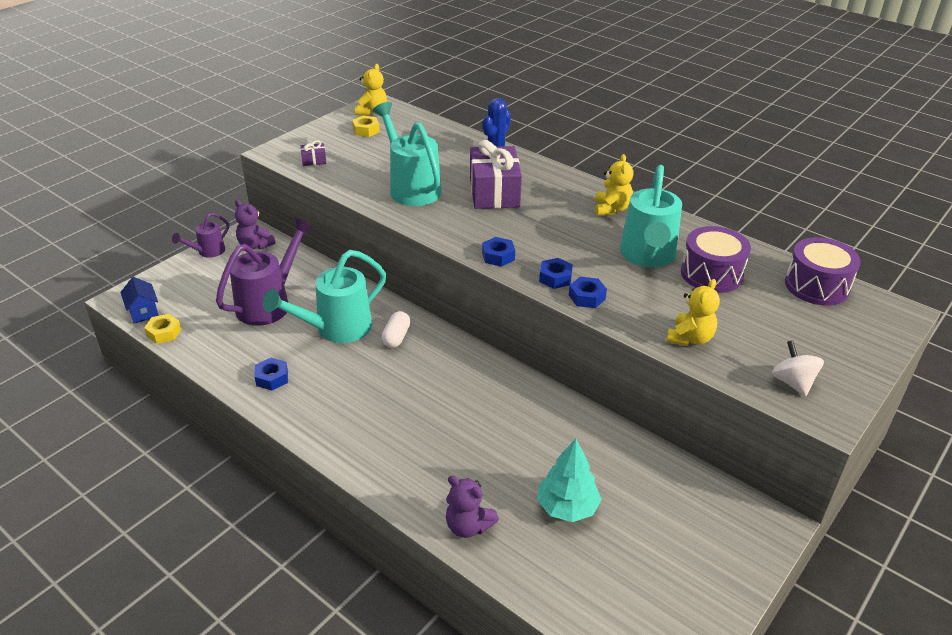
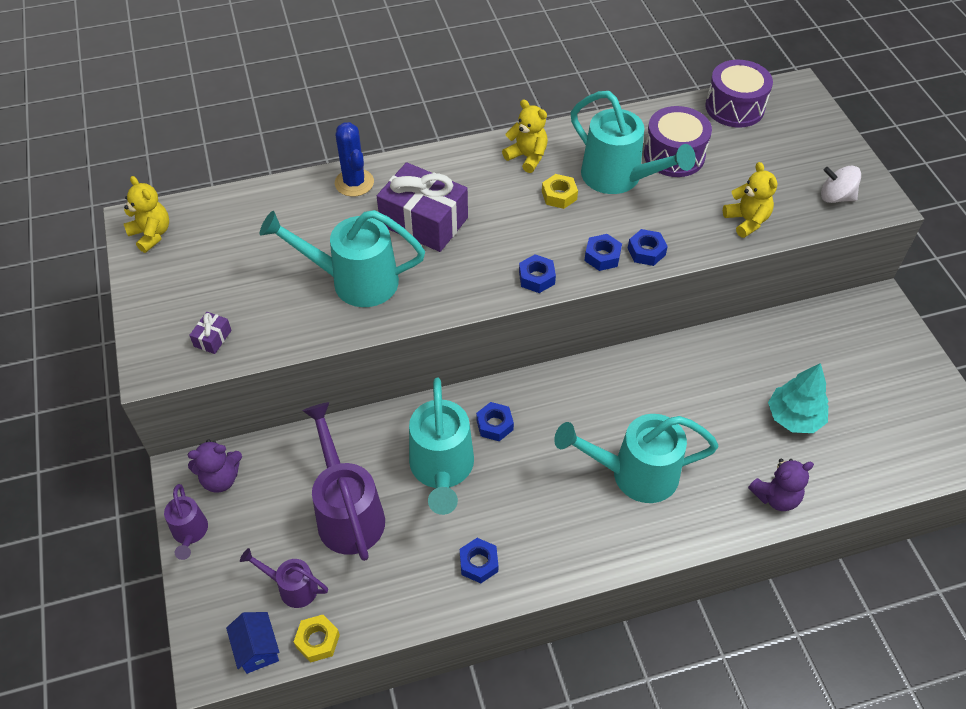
camera: 55 degrees left, 15 degrees up
blue house [120,277,159,323] -> blue house turned 60 degrees clockwise [226,612,280,674]
yellow nut [352,116,380,137] -> yellow nut moved to [542,174,578,209]
white capsule [382,311,411,348] -> blue nut [476,402,514,441]
none -> purple watering can [240,548,328,608]
none -> turquoise watering can [554,414,719,503]

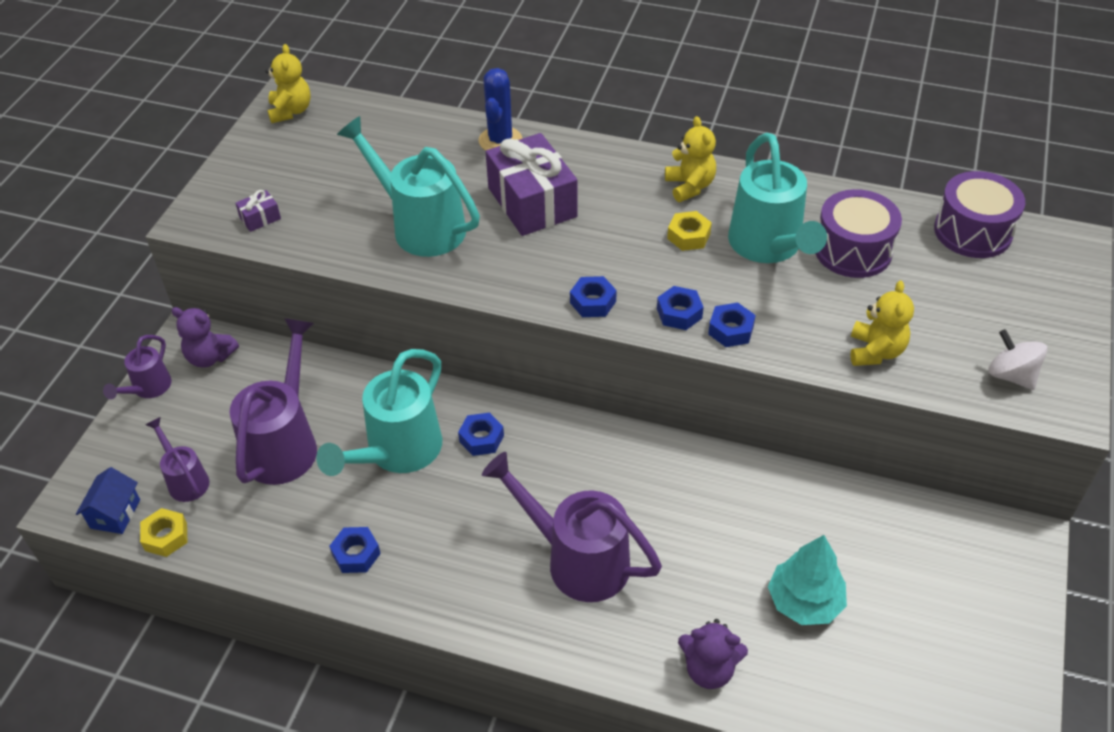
camera: 35 degrees right, 5 degrees down
turquoise watering can [554,414,719,503] -> purple watering can [482,452,662,602]

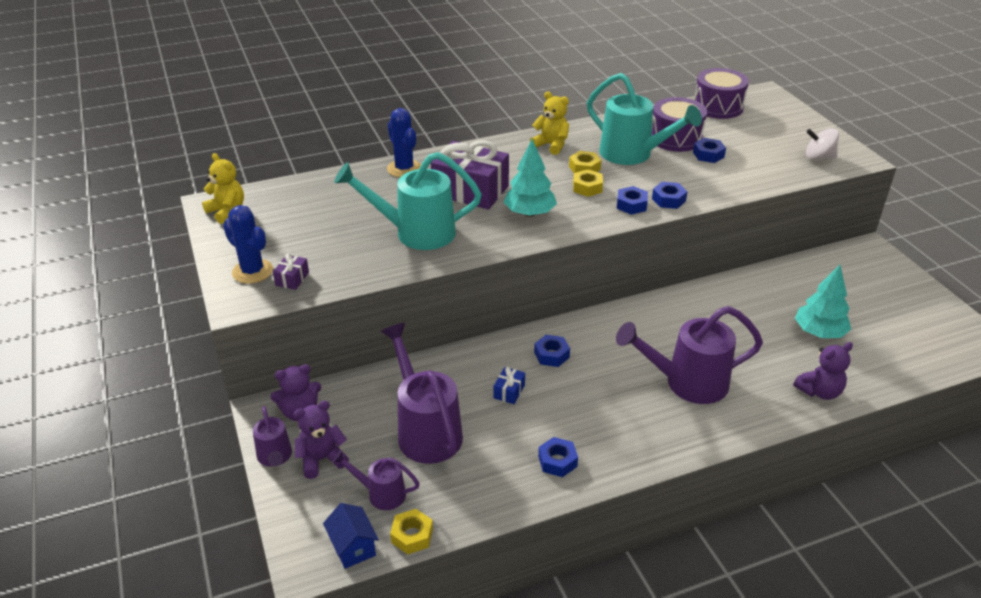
camera: 40 degrees left, 10 degrees down
turquoise watering can [316,349,442,476] -> blue gift [494,367,525,404]
blue nut [570,276,617,317] -> blue nut moved to [693,138,726,163]
yellow teddy bear [850,280,914,366] -> none
none -> blue cactus [223,205,273,284]
none -> purple teddy bear [293,400,349,479]
none -> turquoise tree [504,139,557,217]
none -> yellow nut [573,169,603,197]

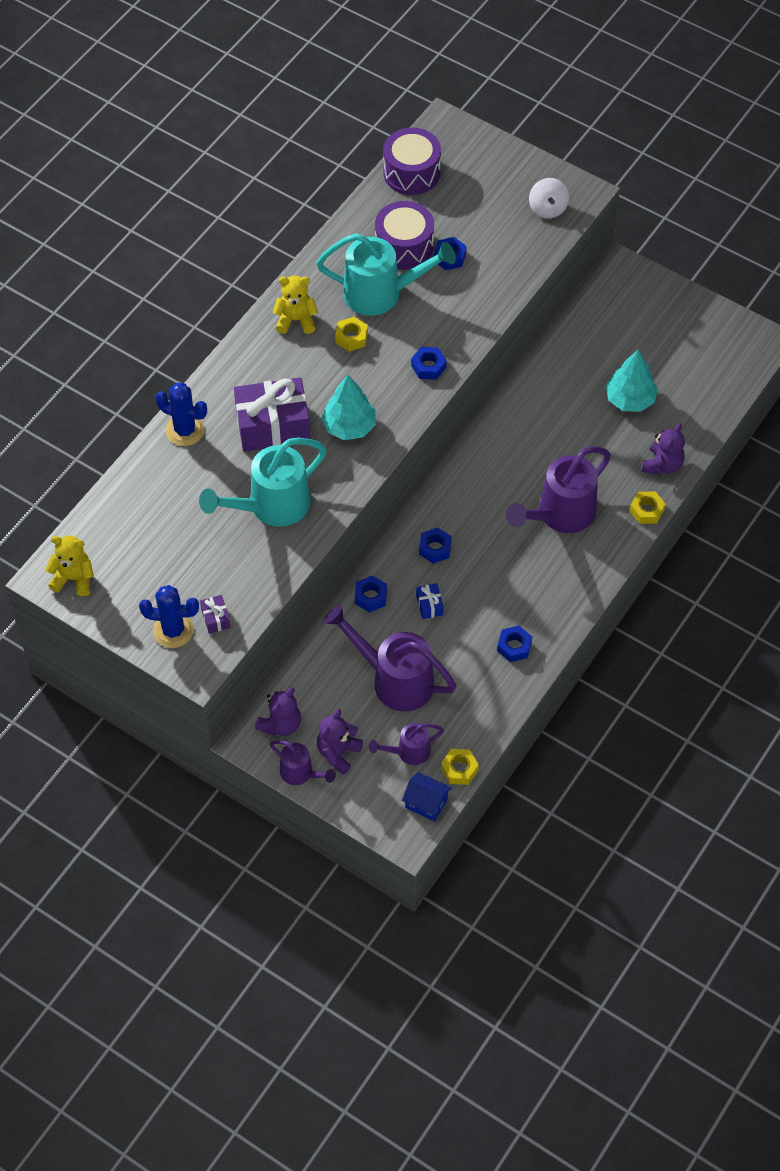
camera: 35 degrees left, 20 degrees up
yellow nut [573,169,603,197] -> yellow nut moved to [629,491,666,524]
blue nut [652,182,688,209] -> blue nut moved to [355,575,387,612]
white spinning top [806,128,839,160] -> white spinning top turned 75 degrees counterclockwise [529,178,569,219]

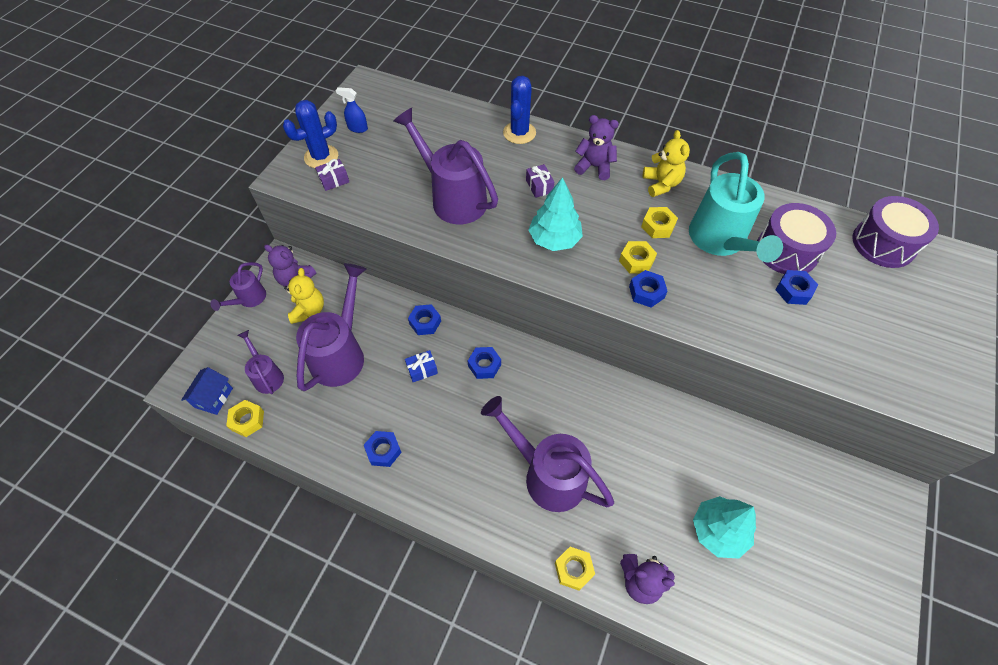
camera: 80 degrees right, 0 degrees up
yellow teddy bear [45,535,94,596] -> yellow teddy bear moved to [284,268,324,324]
blue cactus [139,585,199,648] -> blue cactus turned 60 degrees clockwise [283,100,338,168]
turquoise watering can [199,437,327,527] -> purple watering can [393,108,498,224]
purple gift [234,377,310,452] -> purple gift [526,164,554,198], size x0.41
purple teddy bear [317,709,363,775] -> purple teddy bear moved to [574,115,619,180]
white spinning top [529,178,569,219] -> none
none -> blue spray bottle [336,87,368,133]
none -> yellow nut [619,241,657,274]

